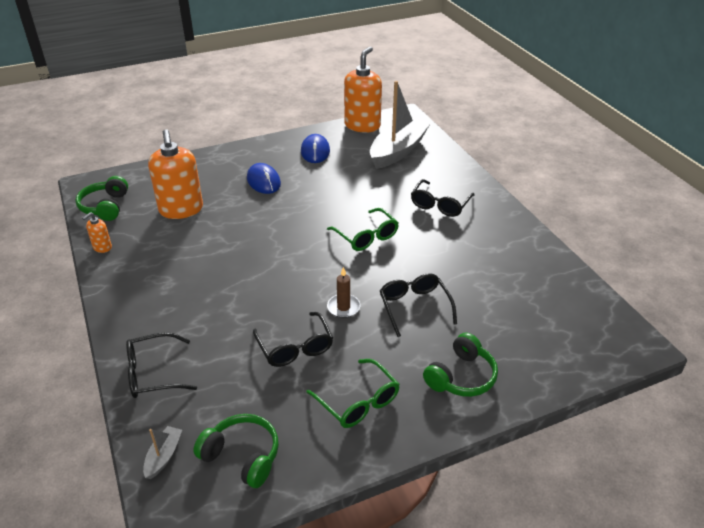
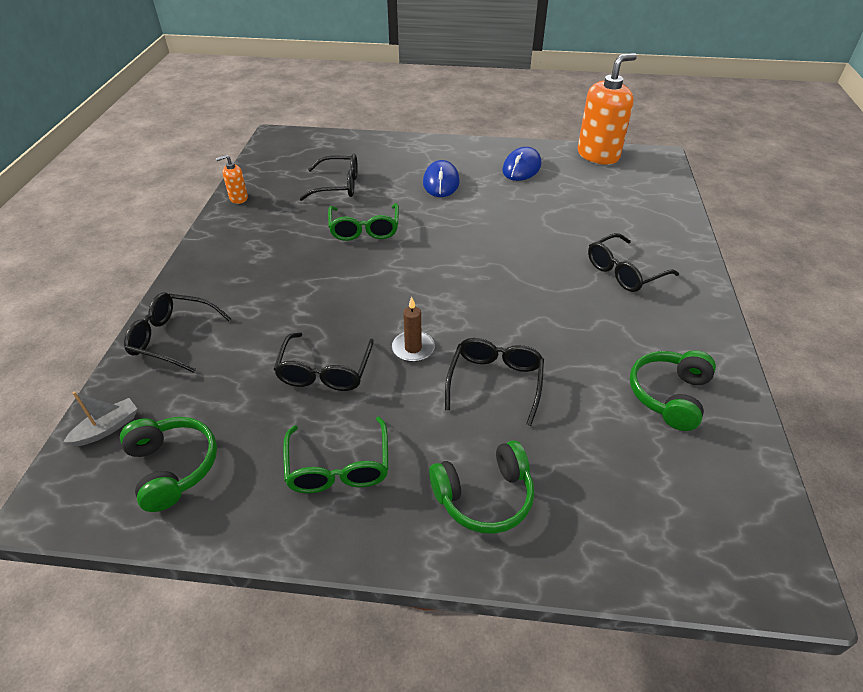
camera: 30 degrees right, 5 degrees up
green headphones [75,176,128,221] -> green headphones moved to [629,350,716,431]
orange soap dispenser [148,129,203,219] -> black glasses [299,154,358,201]
green glasses [327,208,399,251] -> green glasses moved to [328,203,399,241]
grey boat [370,81,430,169] -> none

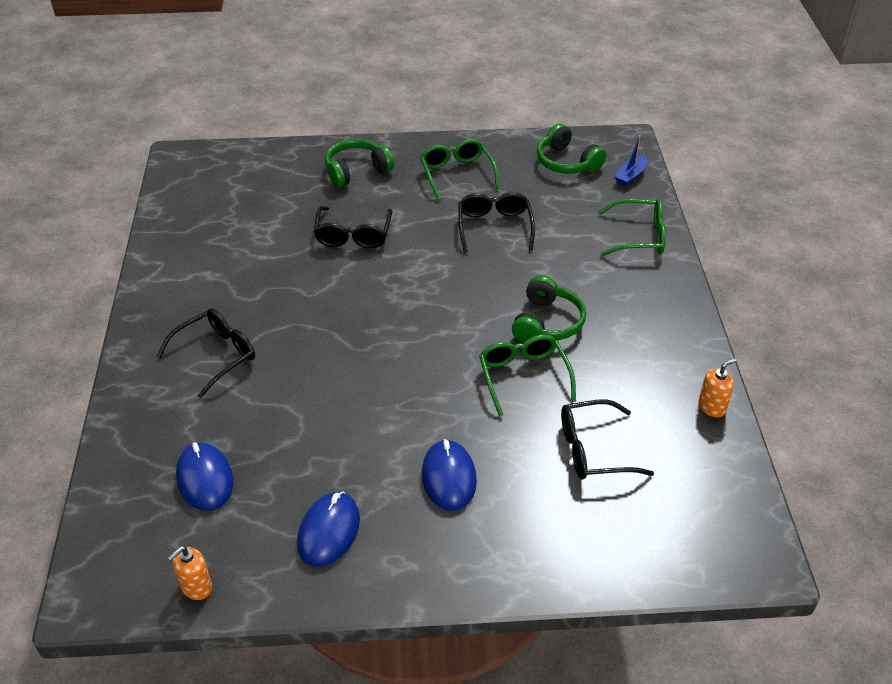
camera: 170 degrees right, 0 degrees up
grey boat [63,391,137,446] -> blue boat [614,135,647,186]
black glasses [124,292,231,373] -> green glasses [598,199,666,256]
brown candle [392,297,435,362] -> none
orange soap dispenser [578,53,637,165] -> orange soap dispenser [168,546,212,600], size x0.45
green headphones [629,350,716,431] -> green headphones moved to [512,275,586,343]
none -> blue mouse [176,442,233,511]

